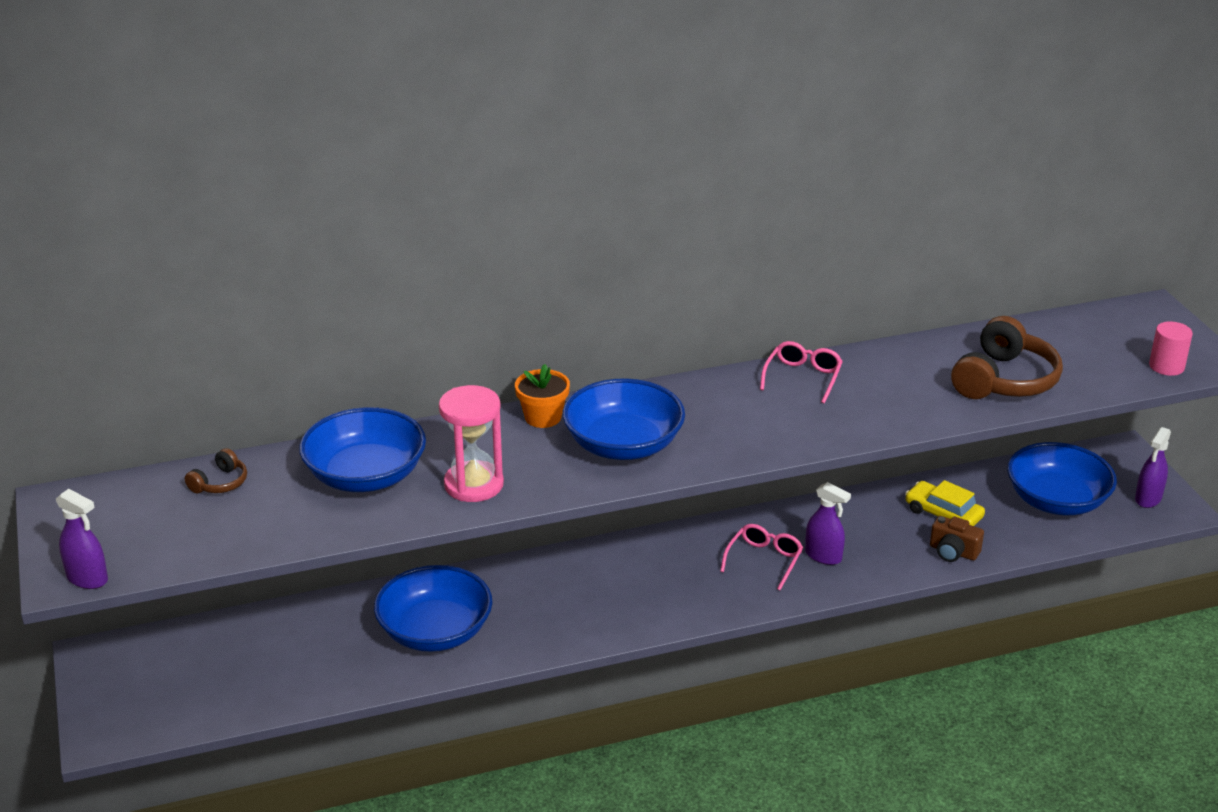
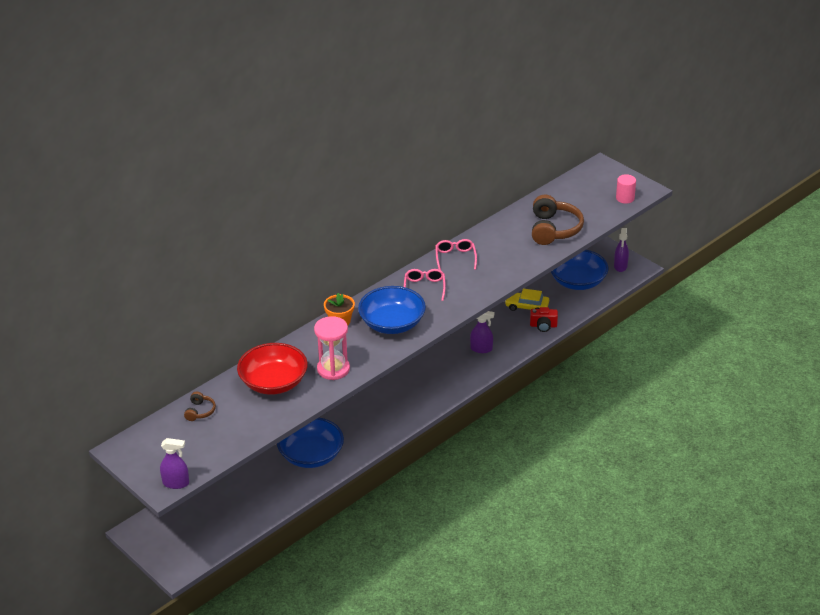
camera: 25 degrees left, 5 degrees up
blue bowl [299,407,426,492] -> red bowl [237,343,308,395]
pink glasses [720,524,803,590] -> pink glasses moved to [404,269,446,301]
brown camera [930,516,984,562] -> red camera [530,307,558,332]

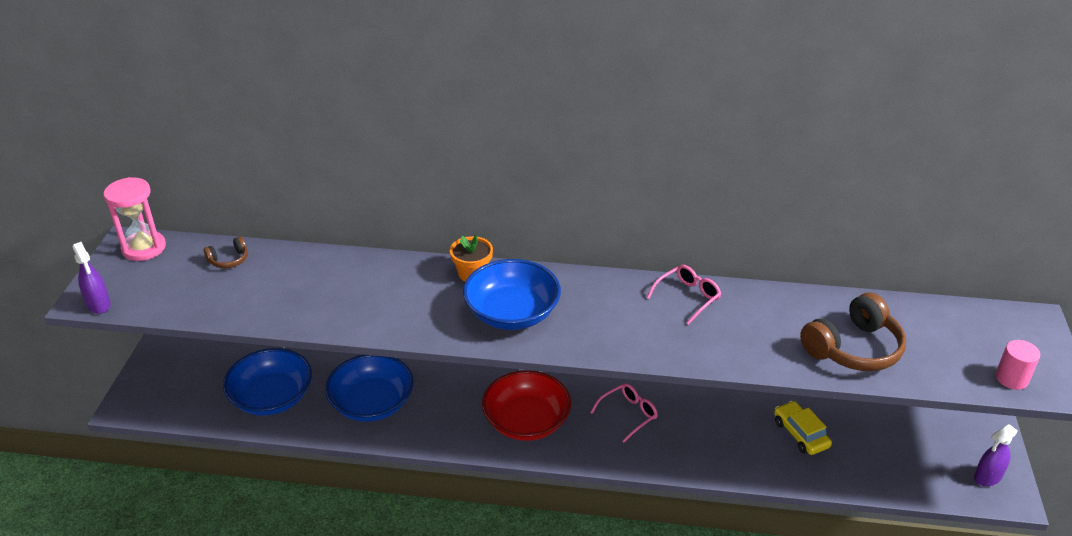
camera: 50 degrees right, 0 degrees up
red bowl [237,343,308,395] -> red bowl moved to [482,370,571,441]
pink hourglass [314,316,350,380] -> pink hourglass moved to [104,177,166,261]
pink glasses [404,269,446,301] -> pink glasses moved to [590,383,658,442]
purple spray bottle [470,311,494,353] -> none
red camera [530,307,558,332] -> none
blue bowl [551,250,609,290] -> blue bowl moved to [223,348,312,416]

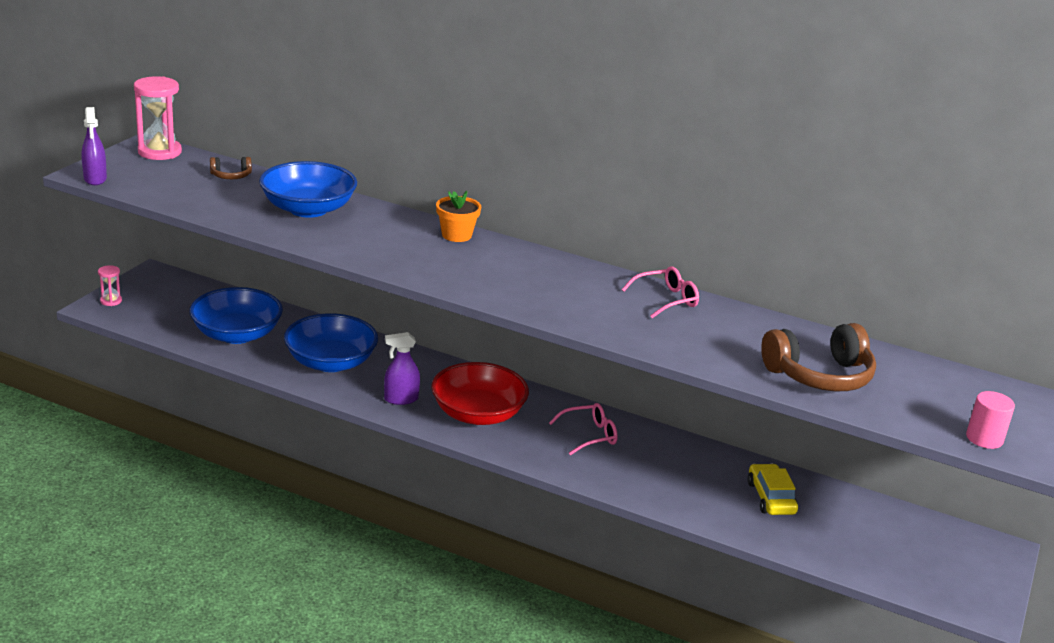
camera: 15 degrees right, 10 degrees down
blue bowl [463,259,561,330] -> blue bowl moved to [259,161,357,218]
purple spray bottle [974,424,1018,486] -> purple spray bottle moved to [384,332,420,405]
none -> pink hourglass [98,265,122,306]

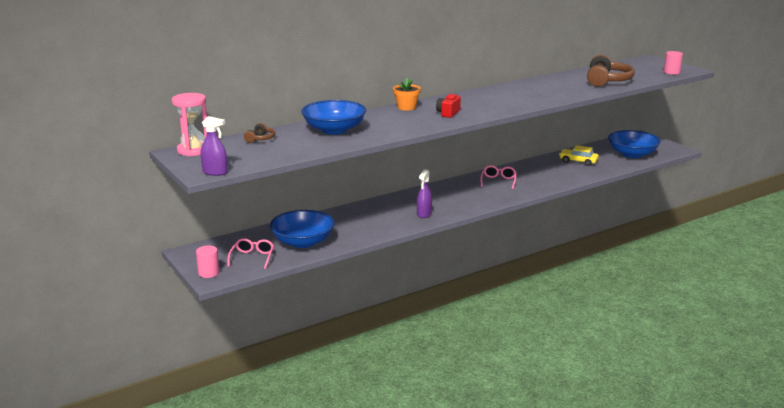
camera: 55 degrees left, 5 degrees down
pink hourglass [98,265,122,306] -> pink cylinder [196,246,220,278]
blue bowl [284,313,378,372] -> blue bowl moved to [608,130,661,158]
red bowl [431,362,529,425] -> none
pink glasses [622,266,699,318] -> pink glasses moved to [227,238,274,269]
none -> red camera [436,94,461,118]

